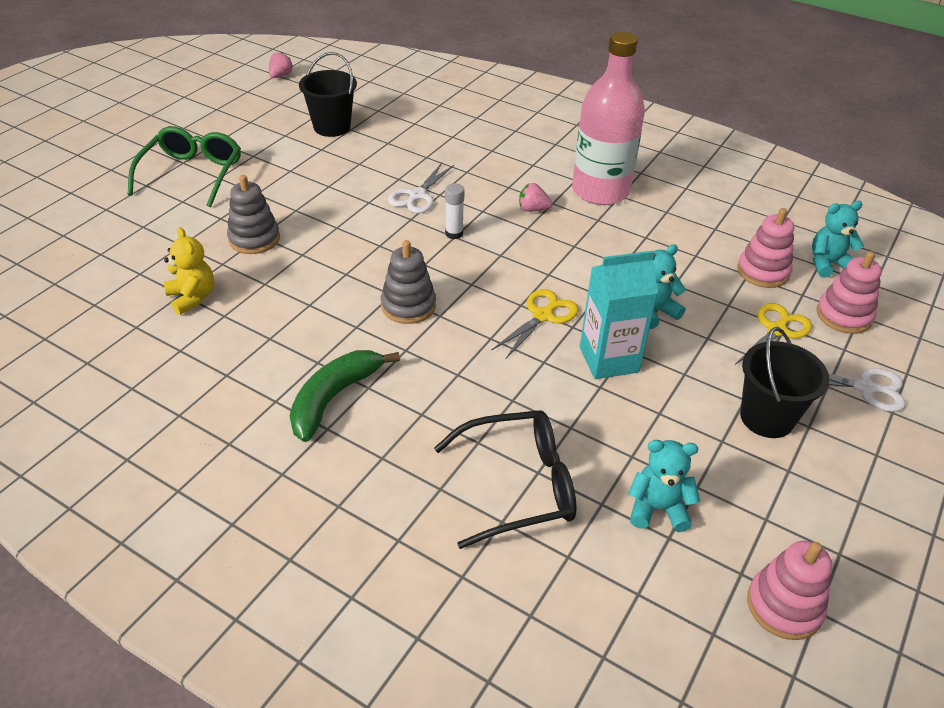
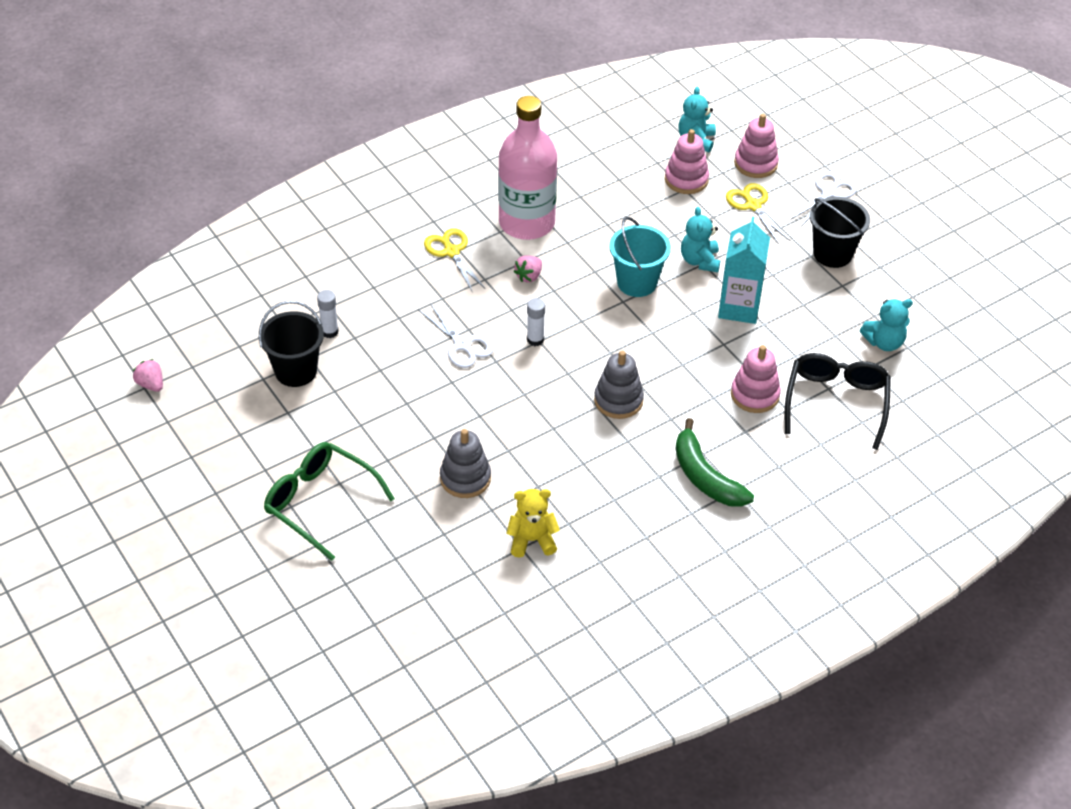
camera: 65 degrees left, 5 degrees up
yellow scissors [491,289,579,360] -> yellow scissors moved to [424,228,485,293]
turquoise teddy bear [628,440,700,532] -> turquoise teddy bear turned 135 degrees counterclockwise [860,299,913,351]
pink stacking toy [747,541,832,640] -> pink stacking toy moved to [731,345,781,413]
none -> white glue stick [317,290,339,338]
none -> turquoise bucket [609,217,671,297]

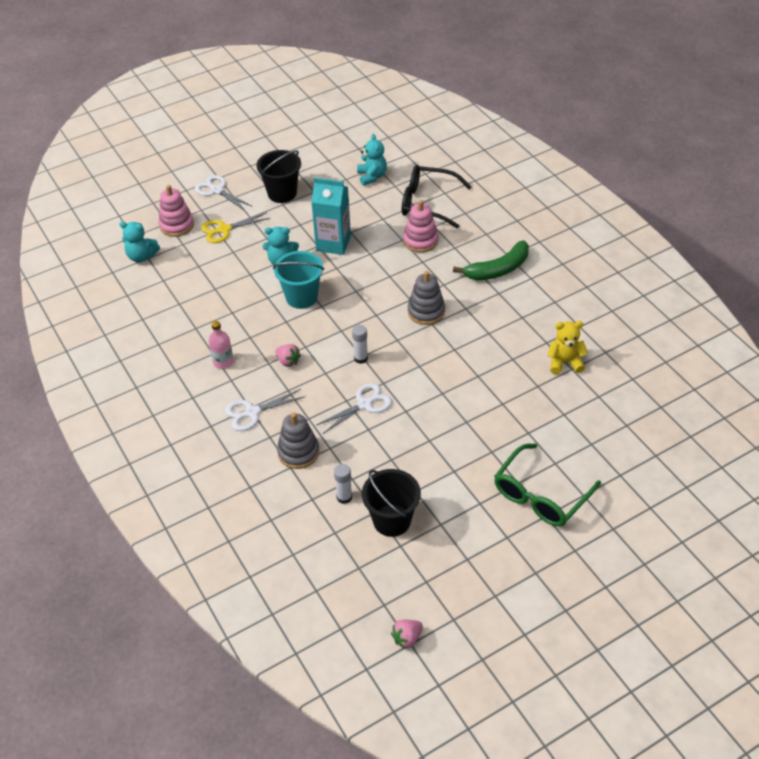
camera: 85 degrees left, 0 degrees up
yellow scissors [424,228,485,293] -> white scissors [225,389,306,431]
grey stacking toy [440,429,491,498] -> grey stacking toy moved to [277,413,320,469]
pink bottle [498,96,557,240] -> pink bottle [209,321,234,369], size x0.42
yellow teddy bear [506,489,560,558] -> yellow teddy bear turned 90 degrees clockwise [548,321,588,375]
pink stacking toy [665,129,709,194] -> none

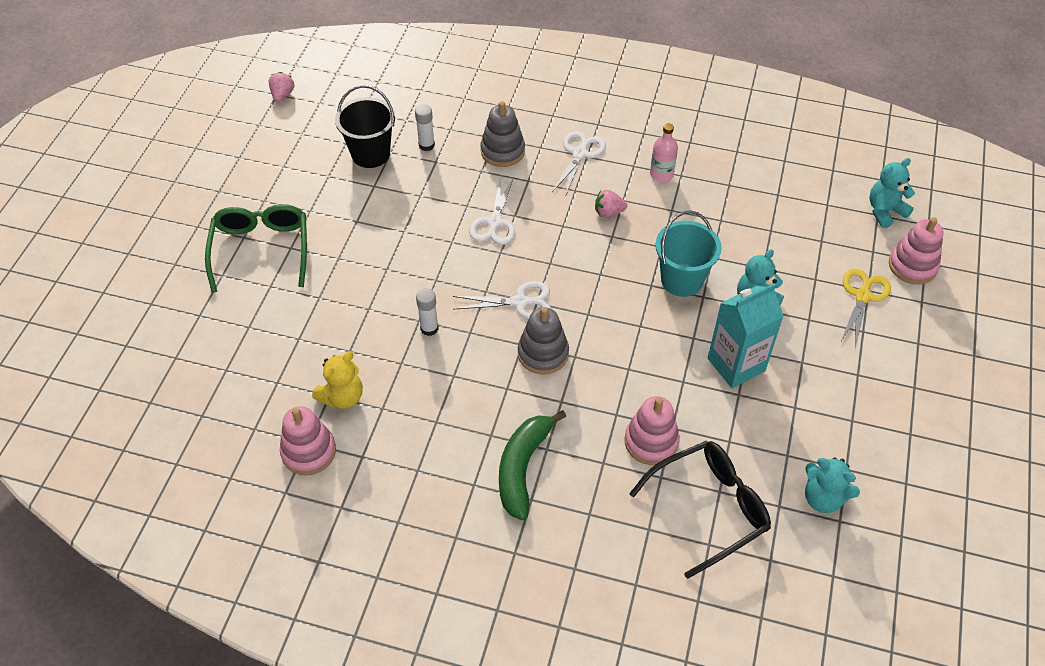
camera: 135 degrees right, 5 degrees up
white scissors [195,175,253,211] -> white scissors moved to [453,281,551,320]
black bucket [256,150,301,203] -> none
white glue stick [352,325,368,364] -> white glue stick moved to [416,288,439,336]
none -> pink stacking toy [280,406,336,476]

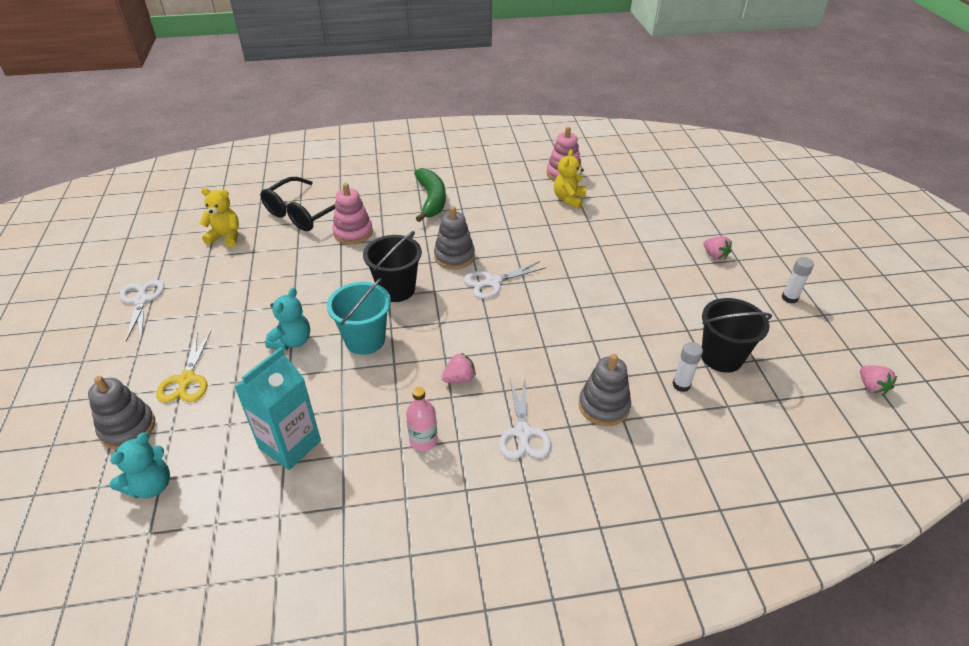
camera: 155 degrees right, 10 degrees down
green glasses [205,204,307,293] -> pink strawberry [704,236,732,260]
white glue stick [416,288,439,336] -> white glue stick moved to [782,257,814,304]
white scissors [469,175,515,245] -> white scissors moved to [119,280,164,341]
turquoise carton [708,283,784,388] -> turquoise carton moved to [235,347,321,470]
turquoise teddy bear [805,457,860,513] -> yellow teddy bear [199,188,239,247]
pink stacking toy [889,217,943,284] -> grey stacking toy [88,376,155,449]
none -> black bucket [363,231,422,302]

